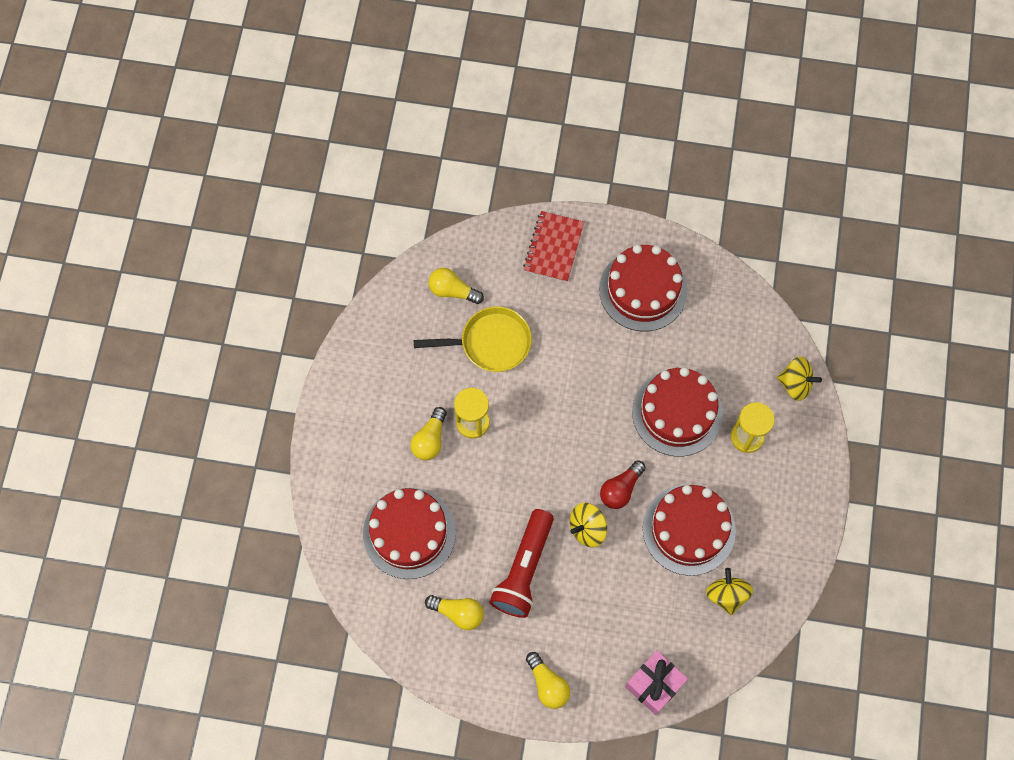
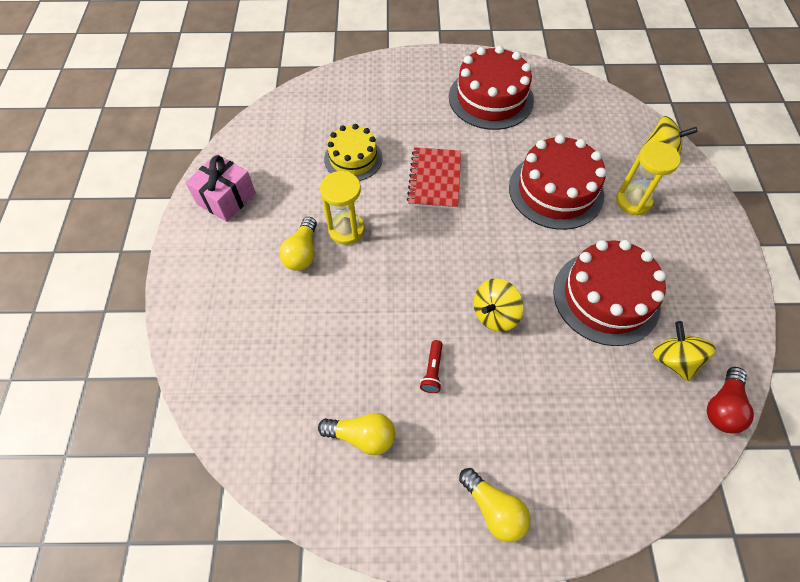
camera: 10 degrees left, 10 degrees down
red cake [363,488,456,579] -> none
yellow pan [414,306,532,372] -> yellow cake [324,124,382,181]
yellow light bulb [428,268,484,304] -> none
red flashlight [489,509,554,618] -> red flashlight [420,340,443,393], size x0.41
red notebook [523,211,584,282] -> red notebook moved to [407,147,461,209]
red light bulb [600,460,646,509] -> red light bulb moved to [707,367,754,433]
pink gift [625,650,688,715] -> pink gift moved to [185,154,256,222]

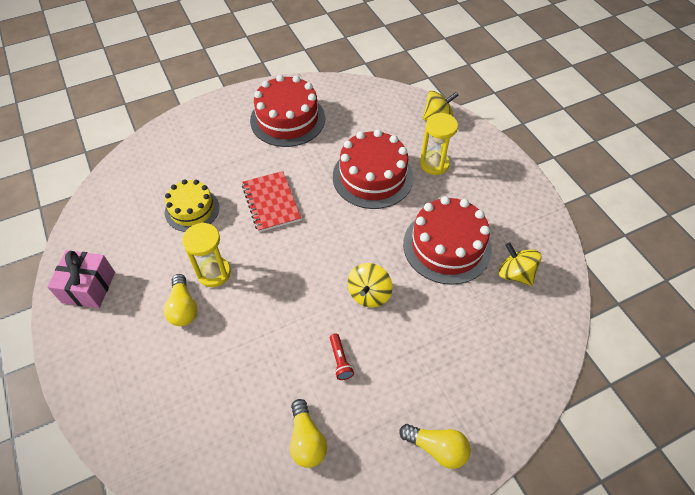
camera: 25 degrees left, 5 degrees down
yellow light bulb [318,413,395,455] -> yellow light bulb turned 90 degrees clockwise [290,399,327,468]
red light bulb [707,367,754,433] -> none

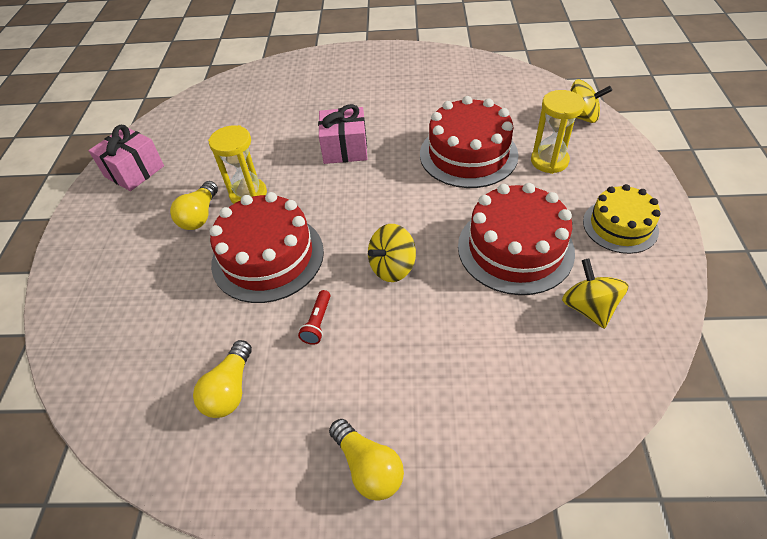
camera: 30 degrees right, 5 degrees down
yellow cake [165,179,219,232] -> yellow cake moved to [583,184,661,254]
red notebook [242,171,301,232] -> pink gift [318,104,368,164]
red cake [250,75,325,147] -> red cake moved to [210,192,324,303]

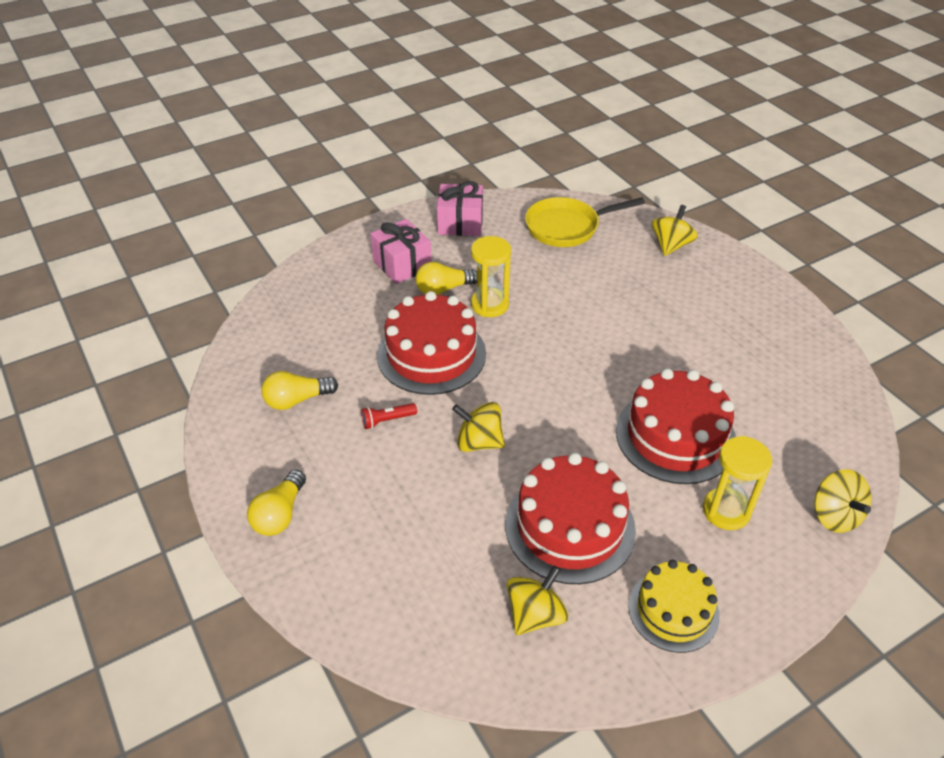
camera: 55 degrees right, 5 degrees down
pink gift [318,104,368,164] -> pink gift moved to [370,219,432,284]
none -> yellow pan [525,197,645,247]
none -> yellow spinning top [652,205,698,256]

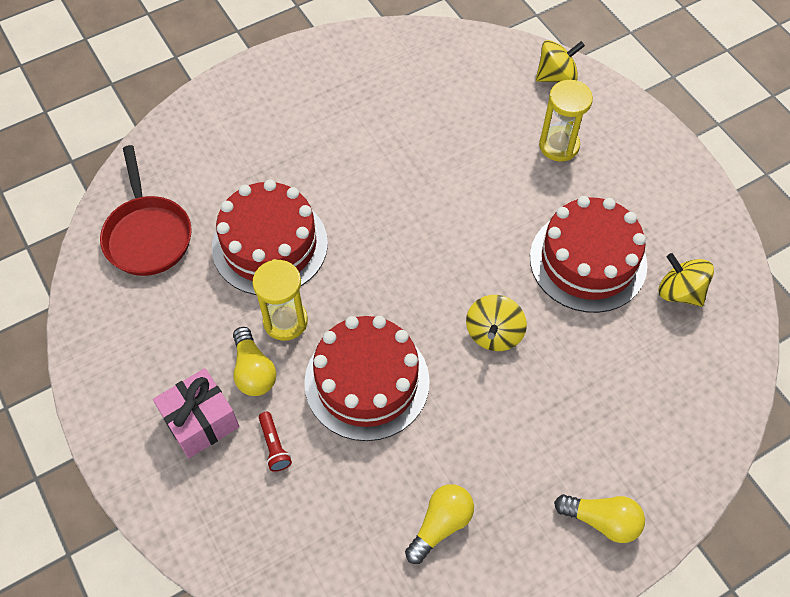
camera: 90 degrees left, 15 degrees up
yellow light bulb [261,371,338,410] -> yellow light bulb turned 120 degrees counterclockwise [405,484,474,564]
red flashlight [361,403,417,429] -> red flashlight moved to [259,412,292,472]
pink gift [437,181,483,236] -> none
yellow pan [525,197,645,247] -> red pan [100,145,192,276]
red cake [616,369,736,484] -> red cake moved to [212,180,328,295]
yellow cake [628,560,720,653] -> none
yellow spinning top [652,205,698,256] -> none

